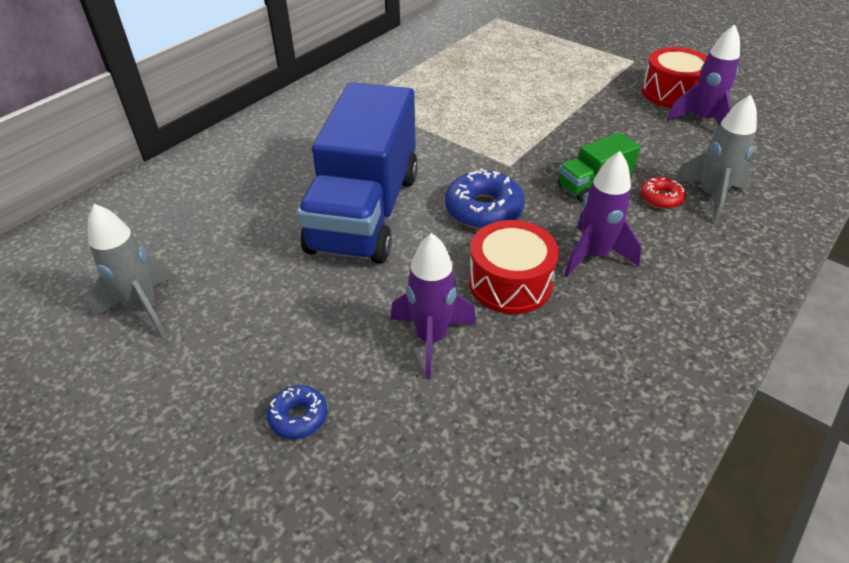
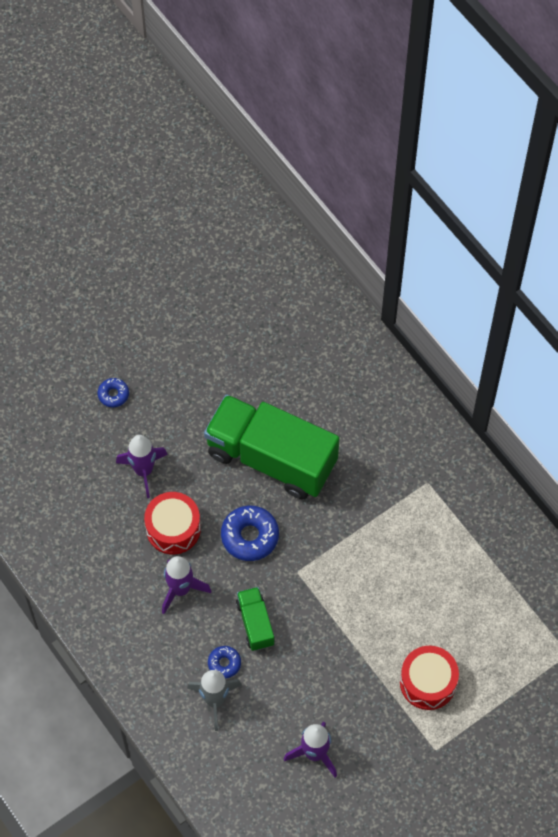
camera: 105 degrees right, 20 degrees up
grey rocket [88,204,173,338] -> none
blue truck [297,82,418,264] -> green truck [204,394,339,500]
red donut [640,177,686,209] -> blue donut [208,646,241,678]
red drum [642,47,707,108] -> red drum moved to [400,646,459,710]

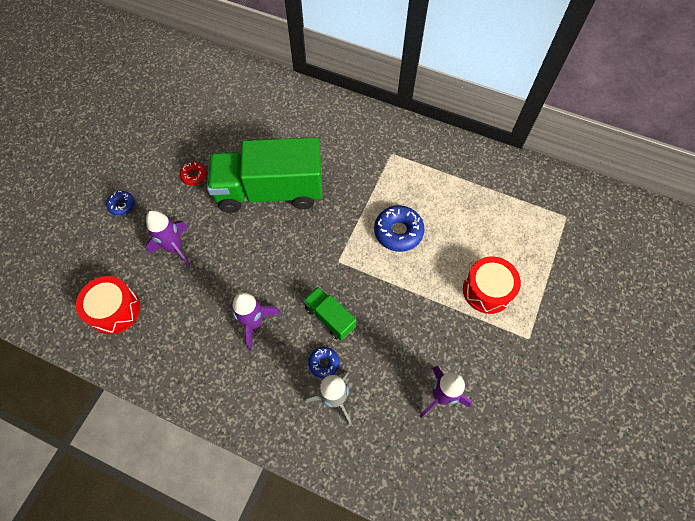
camera: 30 degrees left, 0 degrees up
red drum [144,492,201,554] -> red drum moved to [76,276,140,334]
blue donut [221,506,279,561] -> blue donut moved to [374,205,425,252]
none -> red donut [180,162,207,185]

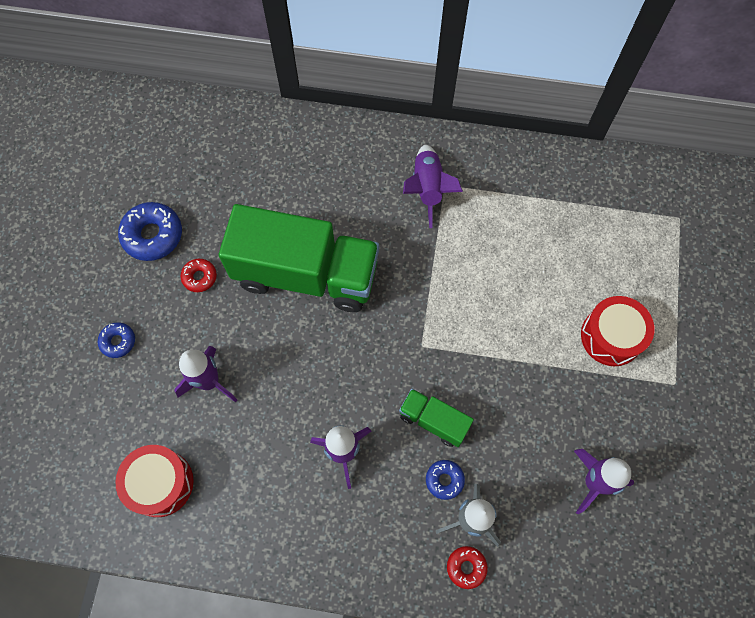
camera: 15 degrees left, 5 degrees up
green truck [207,137,322,213] -> green truck turned 150 degrees counterclockwise [219,204,379,312]
blue donut [374,205,425,252] -> blue donut moved to [118,202,182,261]
none -> purple rocket [403,145,463,228]
none -> red donut [447,546,488,589]

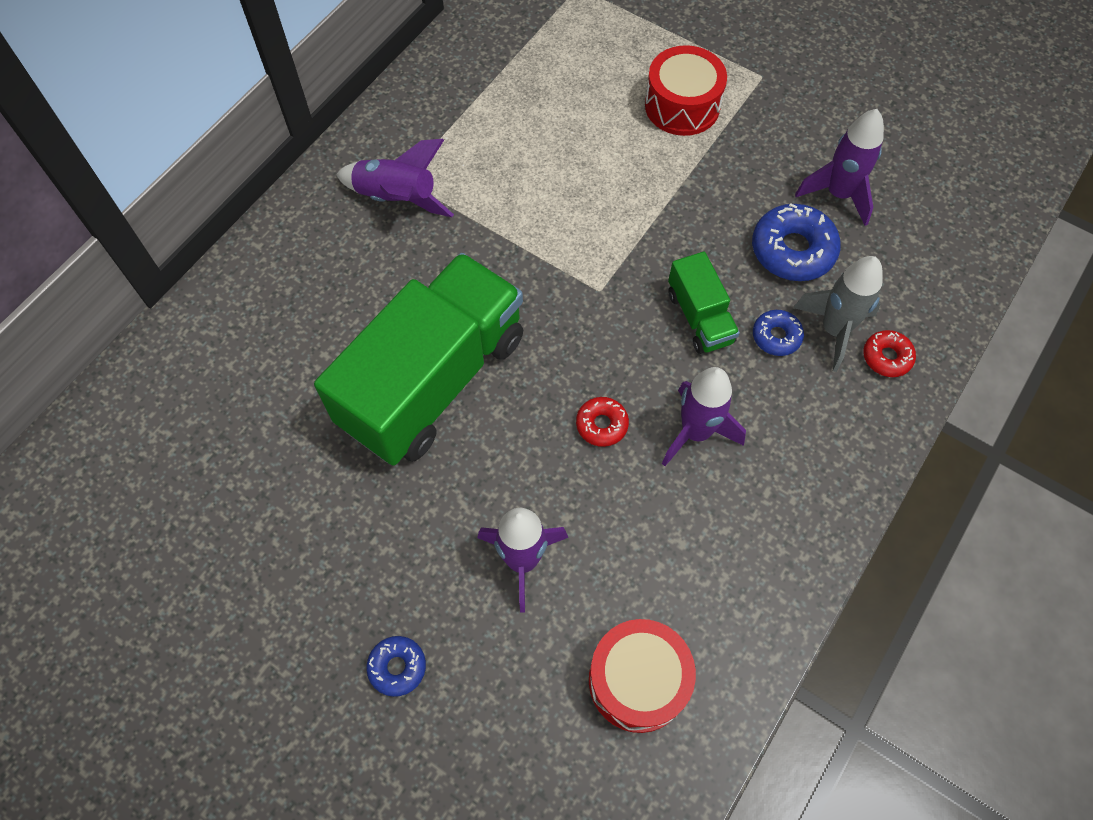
camera: 65 degrees left, 5 degrees down
blue donut [118,202,182,261] -> blue donut moved to [752,203,841,281]
red donut [181,259,217,292] -> red donut moved to [576,397,629,447]
green truck [399,389,474,447] -> green truck turned 75 degrees counterclockwise [668,251,740,354]

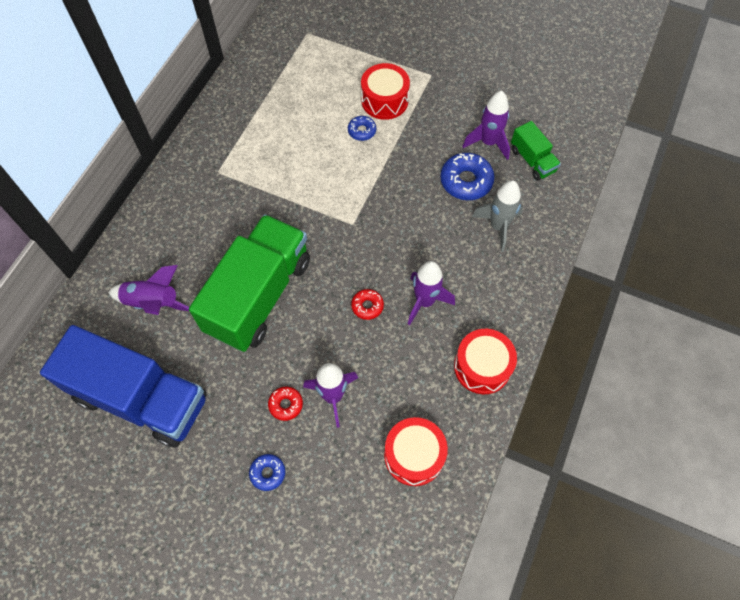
camera: 10 degrees left, 0 degrees up
purple rocket [336,139,454,217] -> purple rocket moved to [108,265,189,315]
green truck [668,251,740,354] -> green truck moved to [511,121,561,181]
blue donut [753,310,804,356] -> blue donut moved to [348,116,376,141]
red donut [863,330,916,377] -> red donut moved to [268,387,303,421]
none -> blue truck [40,325,207,448]
none -> red drum [454,329,517,394]

